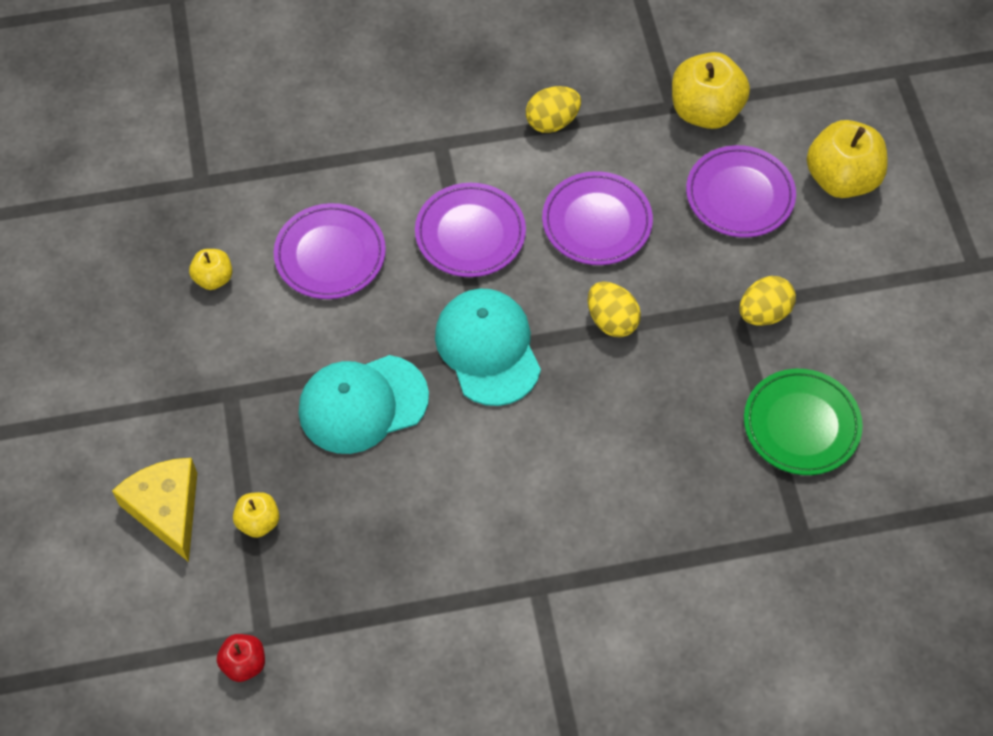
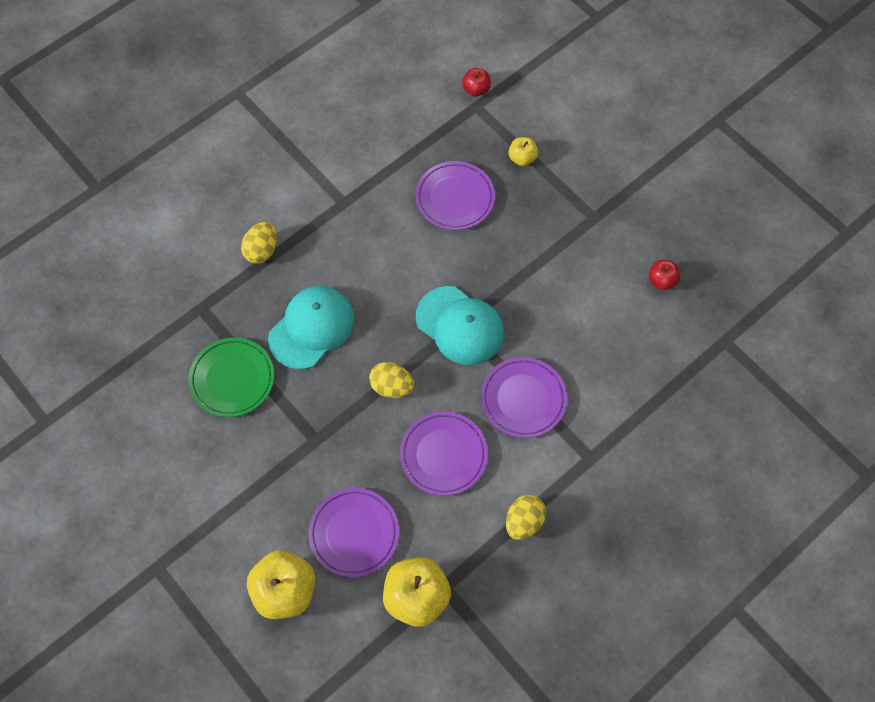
camera: 150 degrees right, 5 degrees up
yellow cheese [112,458,197,562] -> none
yellow apple [189,249,232,290] -> red apple [649,260,681,290]
purple plate [274,203,386,299] -> purple plate moved to [415,161,495,230]
turquoise cap [298,355,429,454] -> turquoise cap moved to [268,286,354,369]
yellow egg [739,276,796,326] -> yellow egg moved to [241,222,277,264]

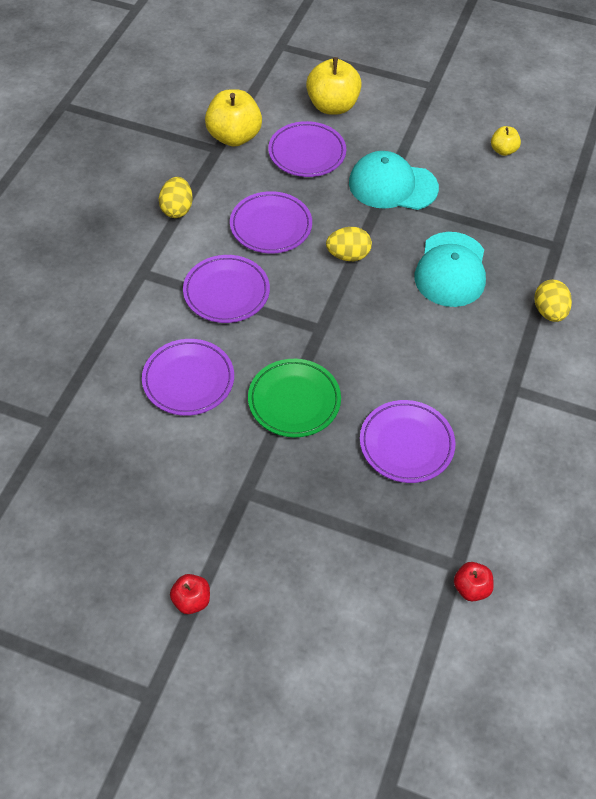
camera: 150 degrees right, 10 degrees down
green plate [188,337,274,417] -> green plate moved to [248,359,341,437]
turquoise cap [416,286,504,365] -> turquoise cap moved to [349,151,439,210]
yellow apple [508,137,538,166] -> yellow apple moved to [491,126,521,156]
red apple [649,260,681,290] -> red apple moved to [170,574,210,614]
none -> purple plate [142,339,234,416]

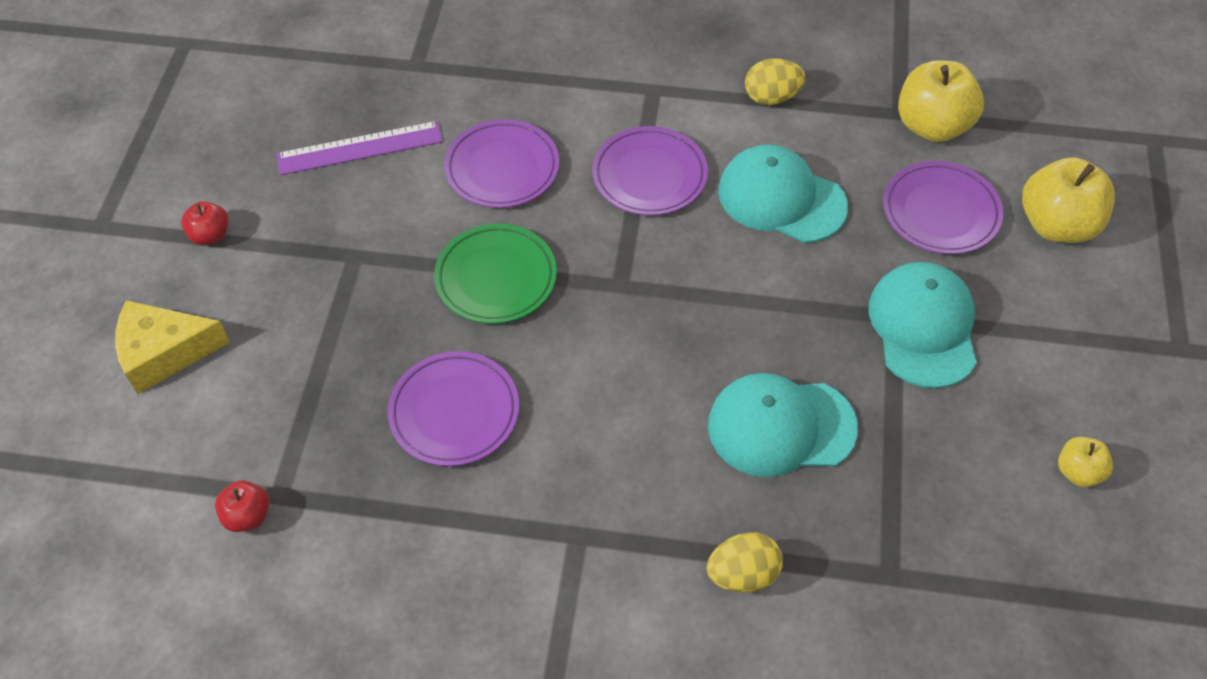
camera: 80 degrees right, 0 degrees up
purple plate [230,191,312,253] -> turquoise cap [718,144,848,243]
yellow egg [326,227,372,261] -> none
none -> yellow cheese [115,300,230,394]
none -> purple ruler [276,121,443,175]

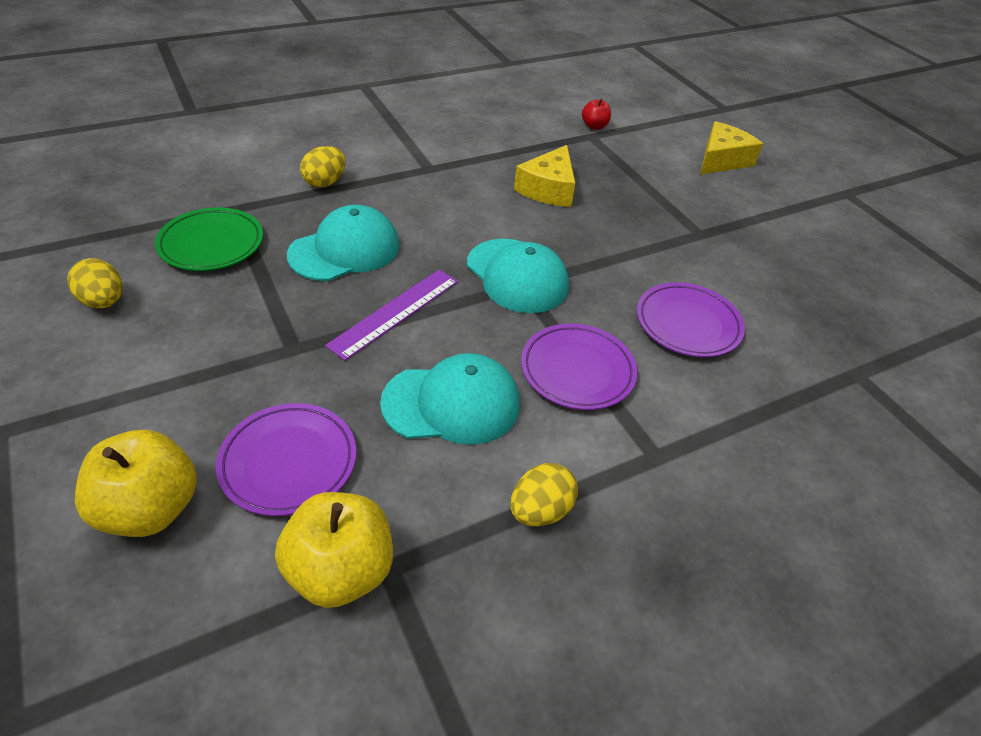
camera: 140 degrees right, 10 degrees down
red apple [181,201,229,245] -> none
purple ruler [276,121,443,175] -> purple ruler moved to [325,270,458,361]
purple plate [388,351,519,466] -> yellow cheese [514,145,575,207]
green plate [434,224,557,324] -> green plate moved to [155,207,263,271]
turquoise cap [869,262,977,388] -> turquoise cap moved to [467,239,569,313]
yellow apple [1058,437,1113,487] -> yellow egg [67,258,122,308]

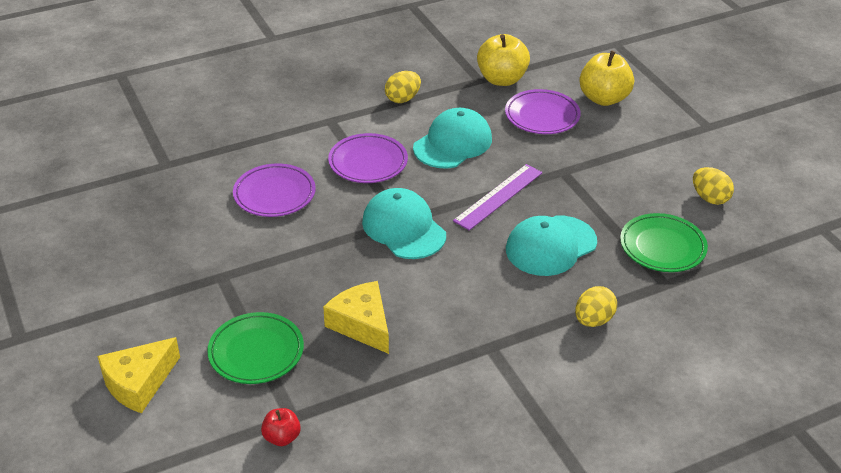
camera: 175 degrees left, 5 degrees down
turquoise cap [380,353,520,445] -> turquoise cap turned 135 degrees clockwise [413,108,492,168]
yellow cheese [514,145,575,207] -> yellow cheese turned 60 degrees counterclockwise [323,281,389,354]
none -> green plate [207,312,304,384]

